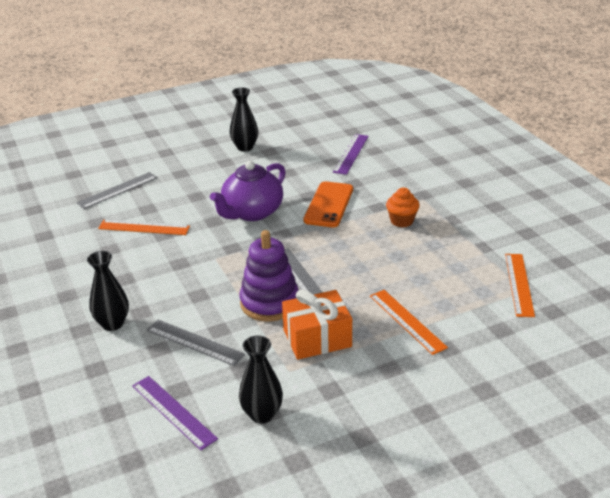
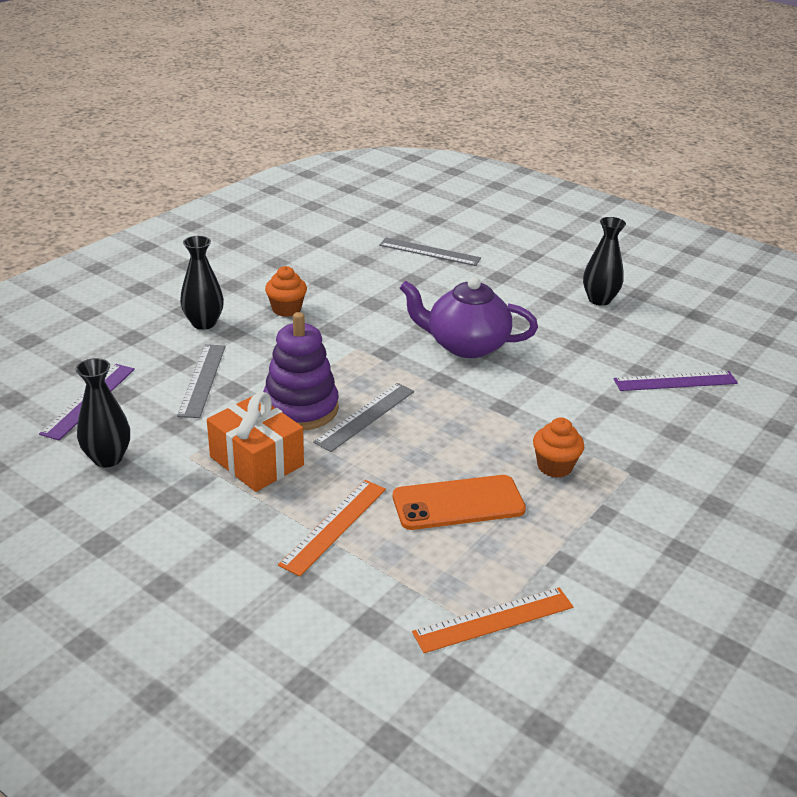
camera: 60 degrees right, 0 degrees up
orange ruler [98,220,190,235] -> none
orange phone [304,181,353,227] -> orange phone moved to [393,475,526,530]
none -> orange cupcake [265,266,307,317]

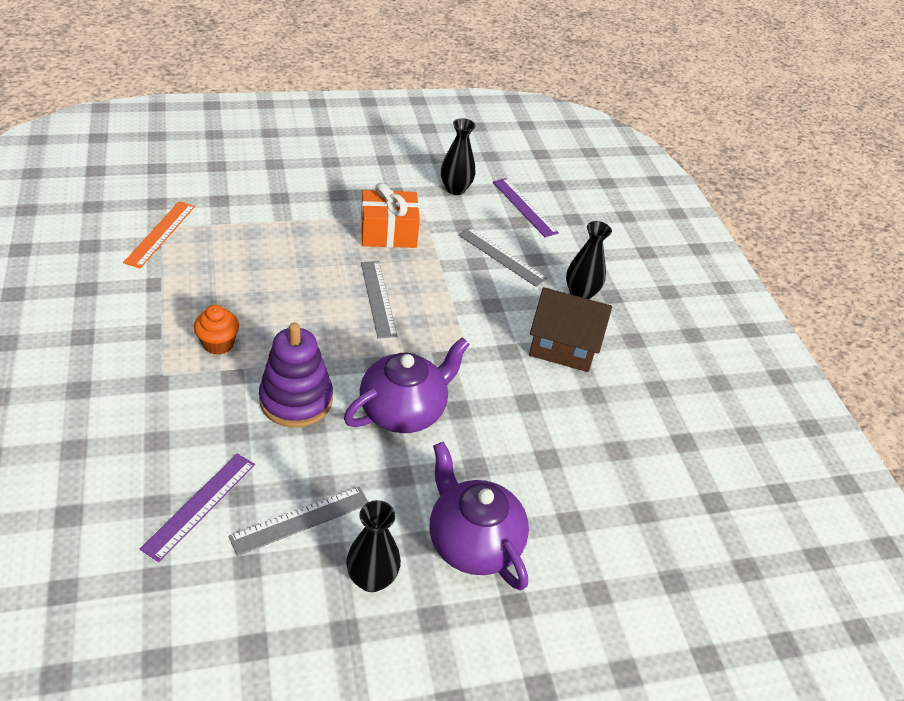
camera: 125 degrees right, 10 degrees up
purple stacking toy [263,312,339,430] -> purple stacking toy moved to [259,322,333,428]
orange cupcake [265,266,307,317] -> brown house [529,287,612,372]
orange ruler [278,480,386,576] -> none
grey ruler [379,238,481,266] -> grey ruler moved to [229,486,368,556]
orange phone [393,475,526,530] -> none
none -> purple teapot [430,442,529,590]

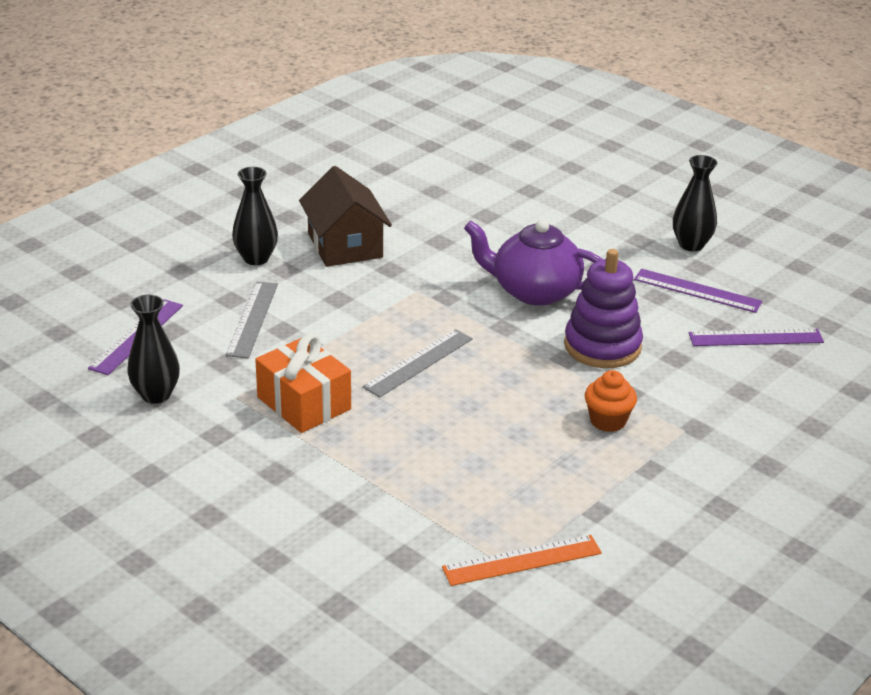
camera: 120 degrees left, 10 degrees down
grey ruler [229,486,368,556] -> purple ruler [634,269,762,313]
purple teapot [430,442,529,590] -> none

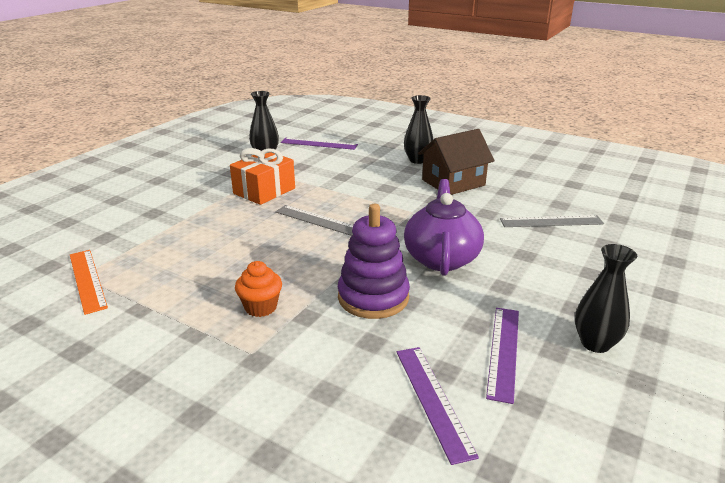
camera: 80 degrees right, 5 degrees down
grey ruler [226,281,278,358] -> grey ruler moved to [500,215,604,227]

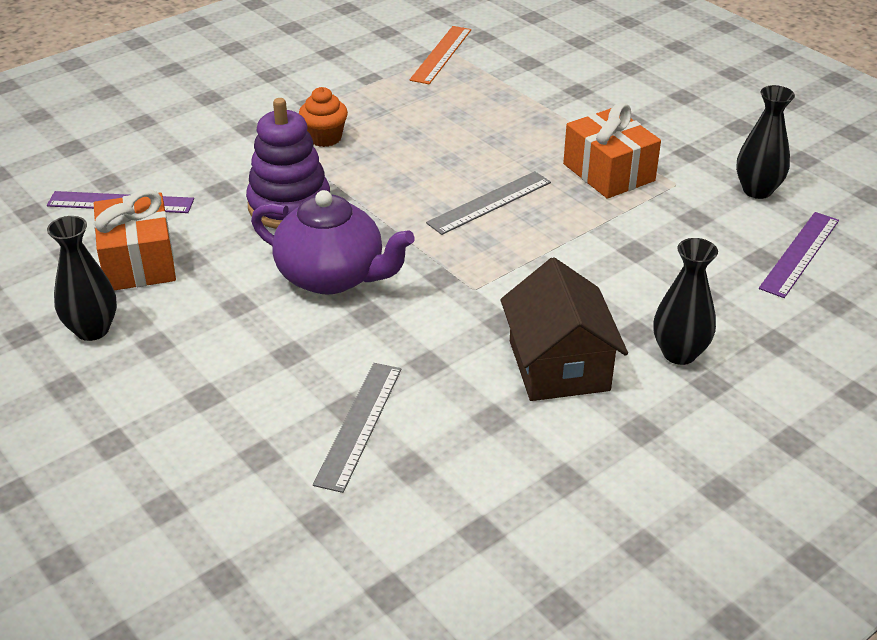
camera: 110 degrees right, 10 degrees up
orange ruler [70,250,108,315] -> orange ruler turned 60 degrees counterclockwise [410,26,471,84]
purple ruler [486,308,519,404] -> orange gift [94,189,176,290]

